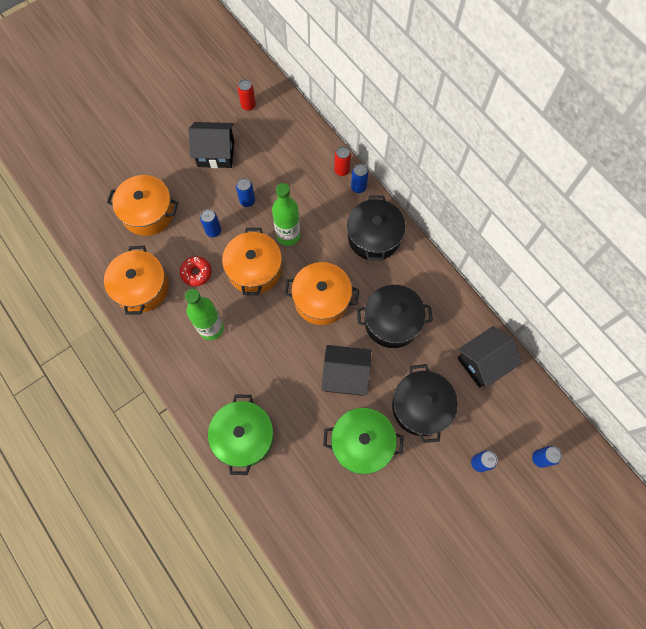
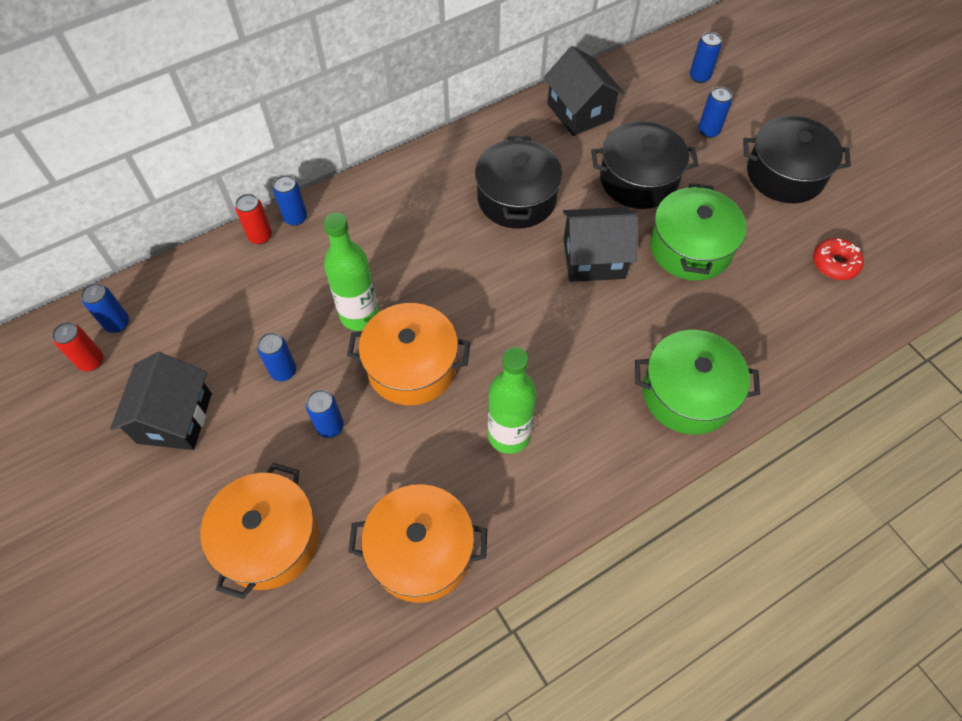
camera: 85 degrees left, 10 degrees down
red donut [180,256,211,286] -> red donut moved to [813,238,864,280]
orange pot [284,262,359,325] -> none
black house [321,345,371,396] -> black house turned 75 degrees clockwise [563,207,637,282]
black pot [347,195,406,261] -> black pot moved to [743,116,851,203]
none -> blue can [81,283,129,333]

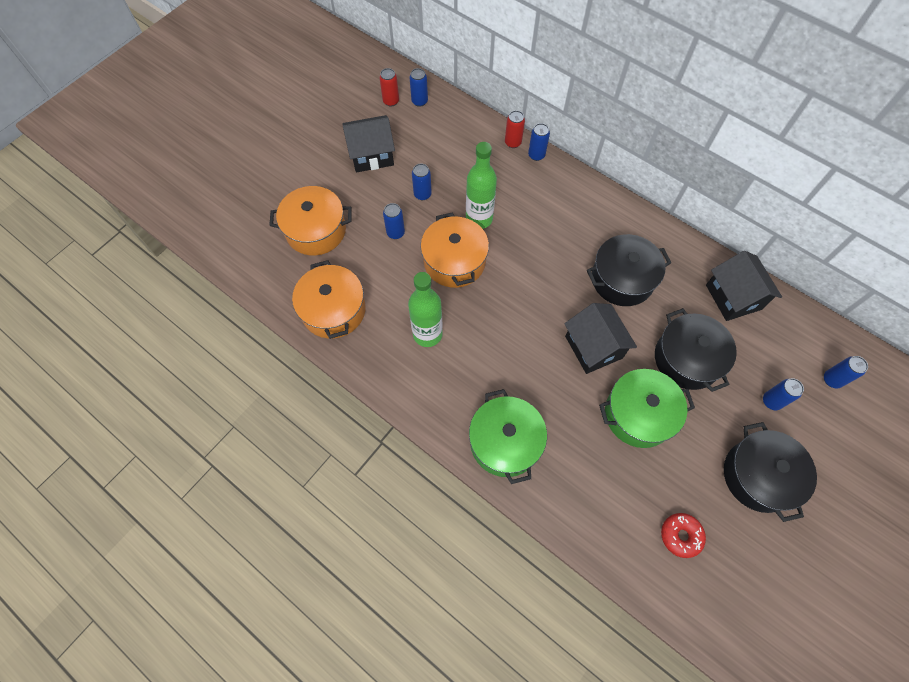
camera: 70 degrees right, 5 degrees up
black house [543,46,625,136] -> black house turned 60 degrees counterclockwise [706,251,782,321]

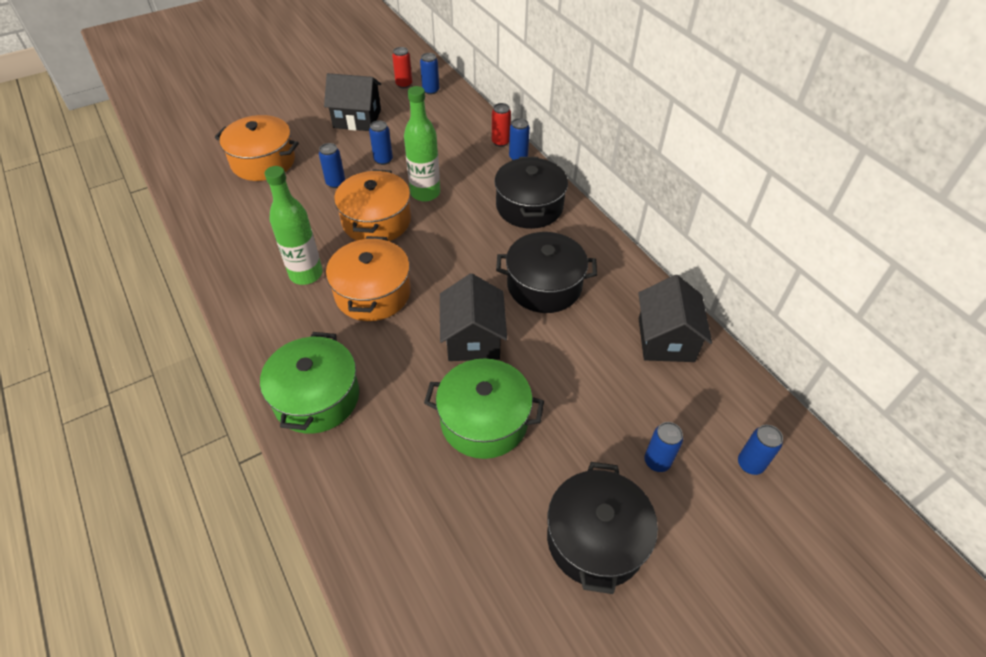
camera: 20 degrees right, 15 degrees down
orange pot [292,260,366,339] -> orange pot moved to [326,236,411,321]
black pot [655,308,737,392] -> black pot moved to [494,157,568,229]
red donut [661,513,706,558] -> none

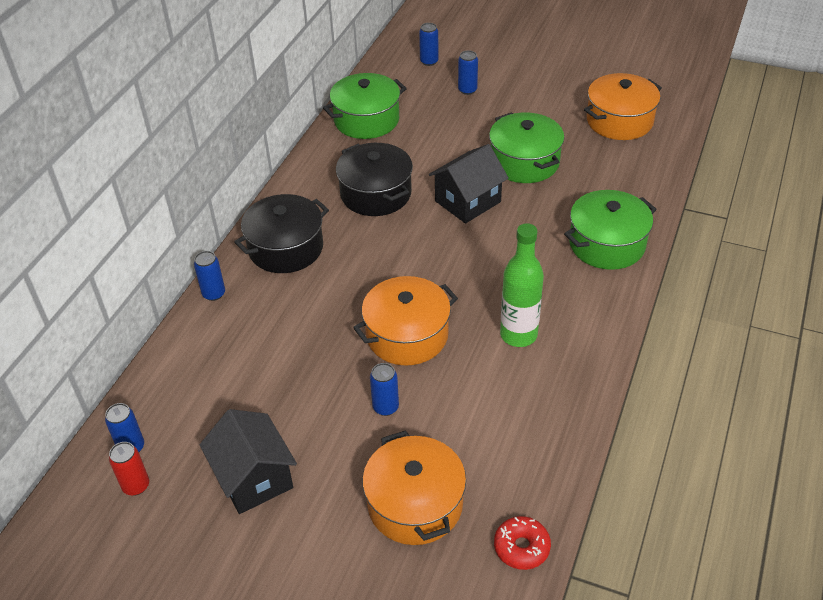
camera: 125 degrees left, 5 degrees down
orange pot [326,236,411,321] -> orange pot moved to [584,73,662,140]
blue can [369,121,393,165] -> none
green bottle [404,86,440,202] -> none
red can [492,103,511,147] -> none
black pot [547,462,658,594] -> none
black house [638,275,712,362] -> green pot [323,73,407,139]
none -> red donut [494,516,551,570]

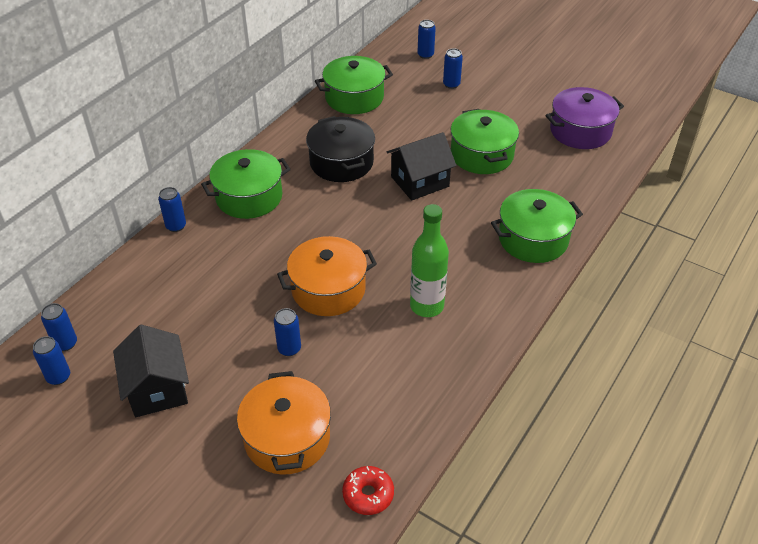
camera: 10 degrees right, 0 degrees up
red can [109,442,149,496] -> blue can [33,336,70,385]
black pot [234,194,329,273] -> green pot [201,149,291,219]
orange pot [584,73,662,140] -> purple pot [545,87,624,149]

